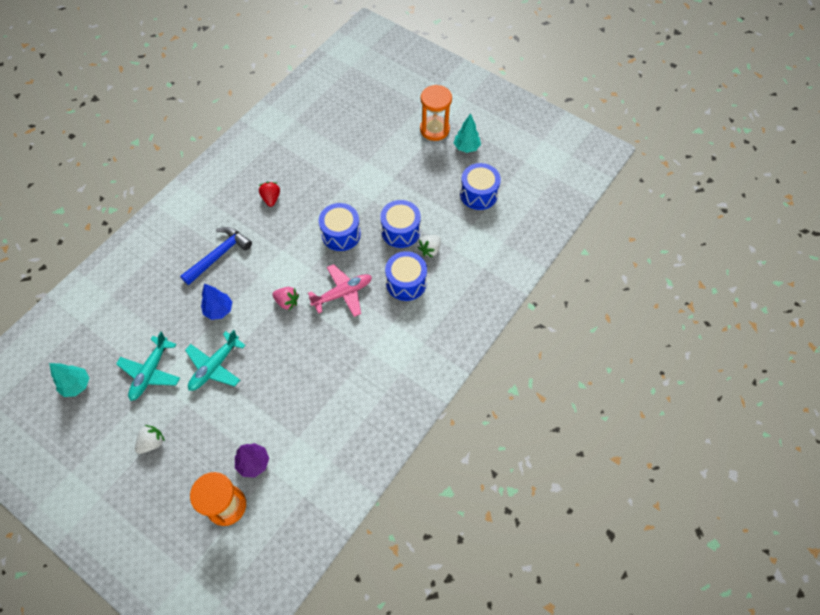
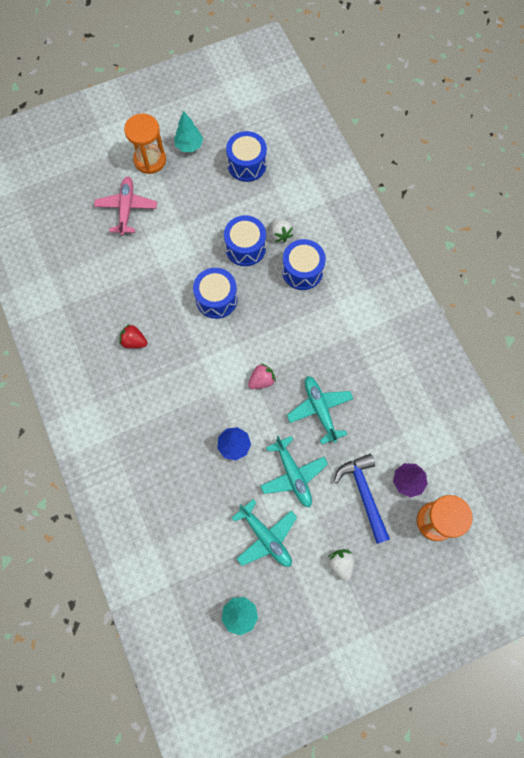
camera: 60 degrees left, 10 degrees up
blue hammer [180,227,252,285] -> blue hammer moved to [334,454,390,544]
pink plane [308,264,372,317] -> pink plane moved to [94,177,157,236]
none -> turquoise plane [287,376,353,444]

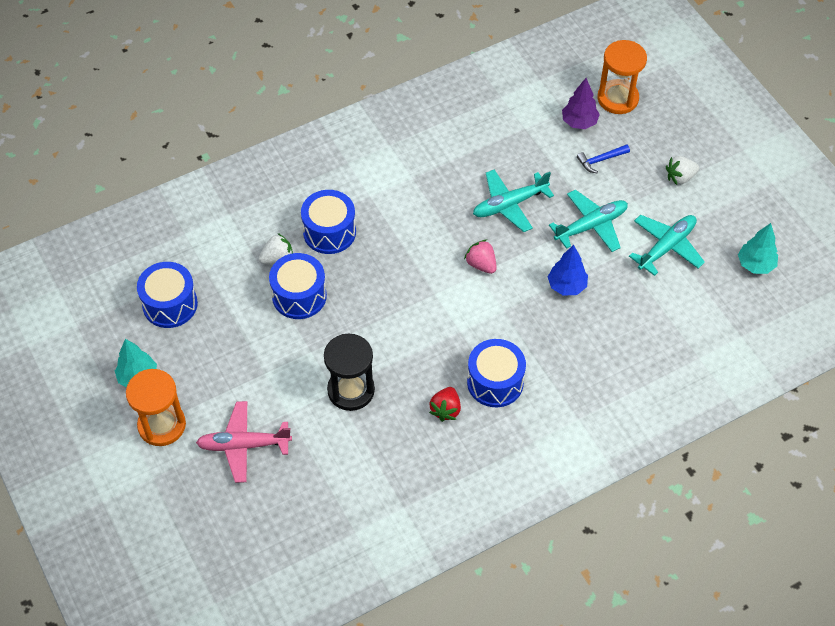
camera: 95 degrees left, 15 degrees down
blue drum [193,268,238,319] -> blue drum moved to [467,339,526,407]
blue hammer [334,454,390,544] -> blue hammer [577,144,630,173], size x0.55
none -> black hourglass [324,334,375,411]

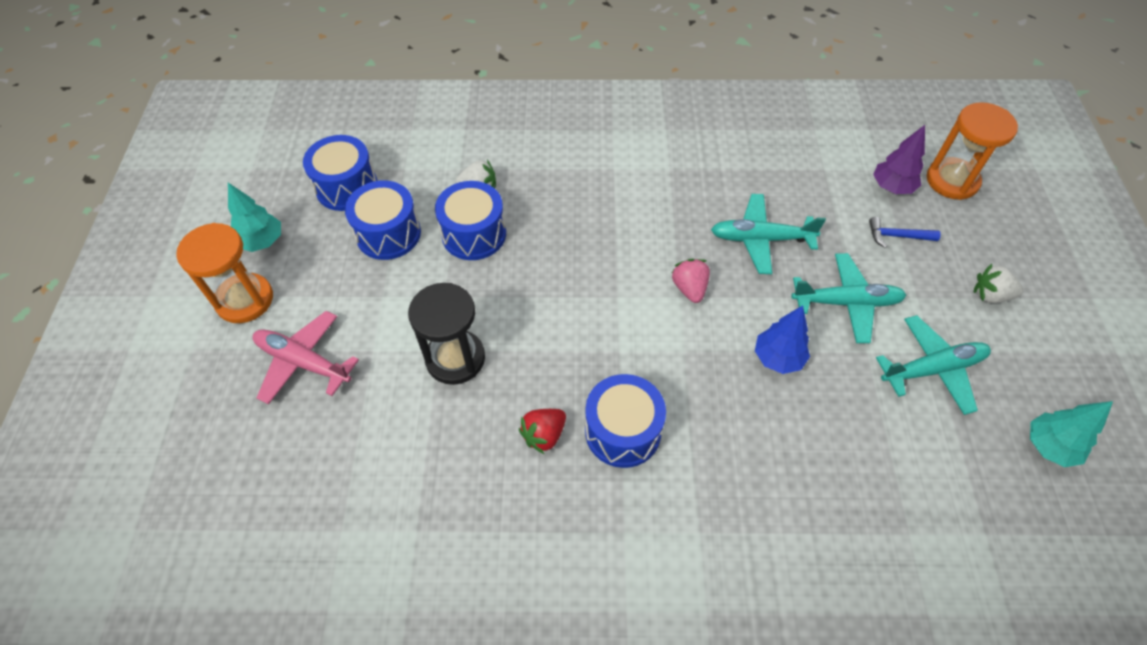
camera: 30 degrees right, 0 degrees up
blue drum [301,190,356,254] -> blue drum moved to [345,180,421,260]

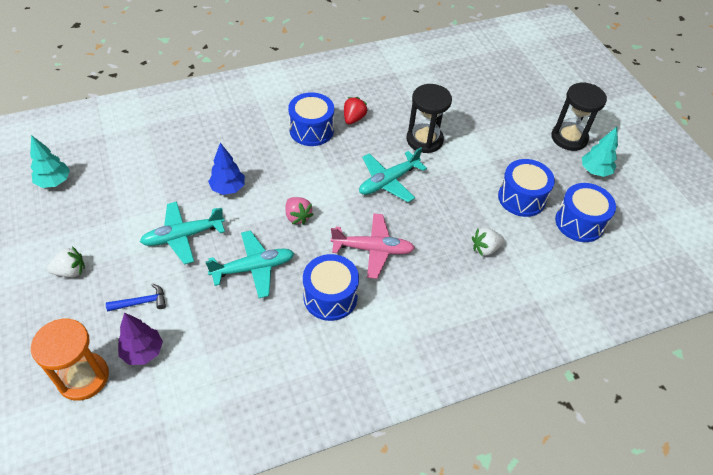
camera: 155 degrees right, 5 degrees down
orange hourglass [176,223,273,323] -> black hourglass [551,83,607,151]
pink plane [253,311,359,405] -> pink plane moved to [331,213,415,279]
blue drum [435,181,506,260] -> blue drum moved to [303,254,359,321]
turquoise plane [876,315,991,415] -> turquoise plane moved to [359,147,427,202]

